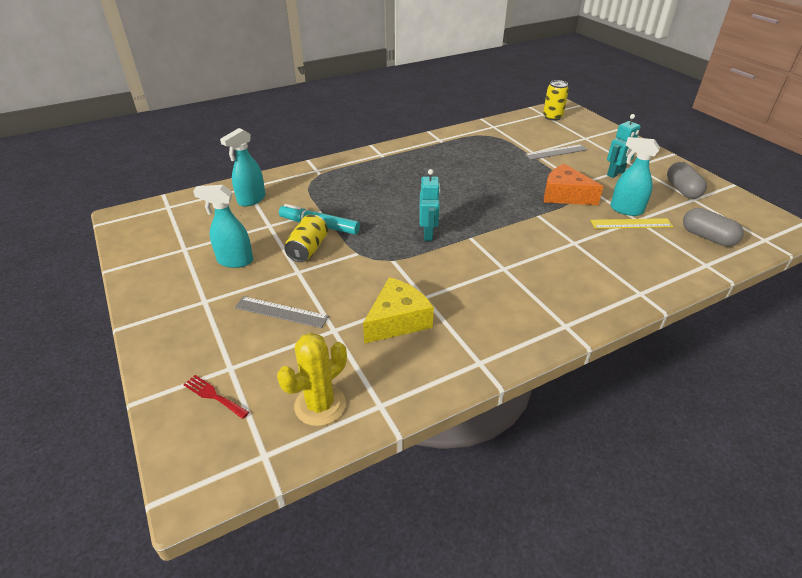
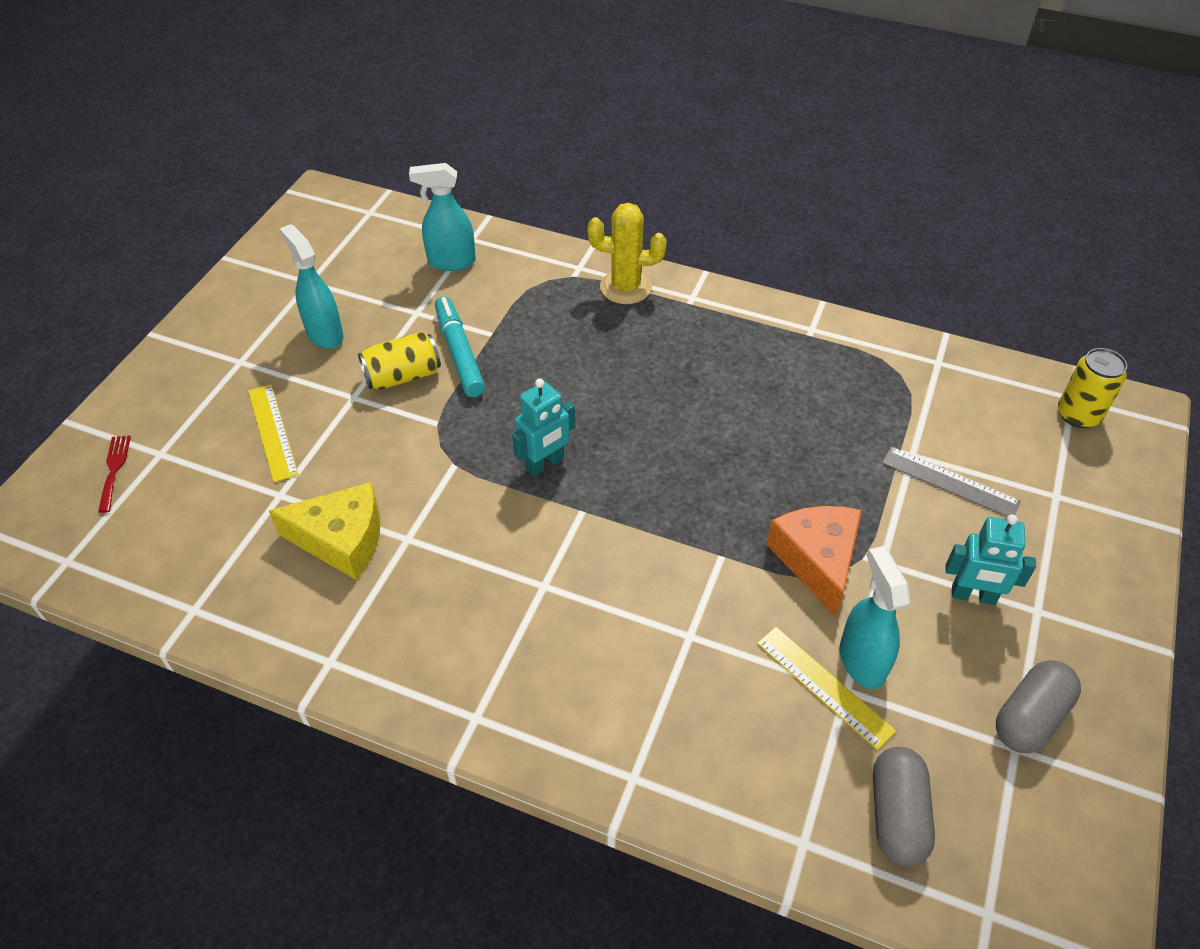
camera: 50 degrees right, 10 degrees up
grey ruler [235,296,329,328] -> yellow ruler [248,384,299,482]
yellow cactus [277,333,347,426] -> yellow cactus moved to [588,203,667,304]

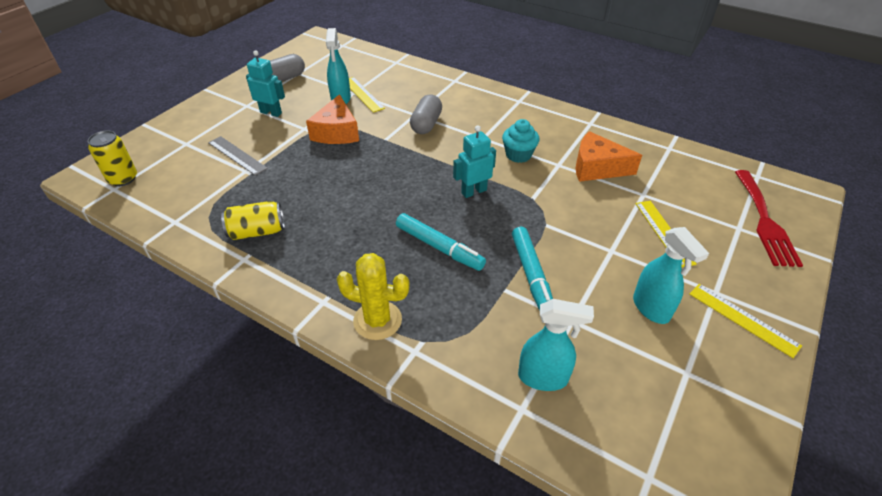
camera: 170 degrees left, 5 degrees down
red fork [98,435,131,513] -> red fork [735,170,803,267], size x2.05
yellow cheese [269,482,380,580] -> orange cheese [576,131,642,182]
yellow can [358,332,441,390] -> yellow can moved to [221,201,285,240]
grey capsule [873,747,935,866] -> grey capsule moved to [410,95,442,134]
none -> turquoise marker [396,213,486,271]
none -> turquoise cupcake [502,119,540,163]
none -> yellow ruler [689,284,802,358]

